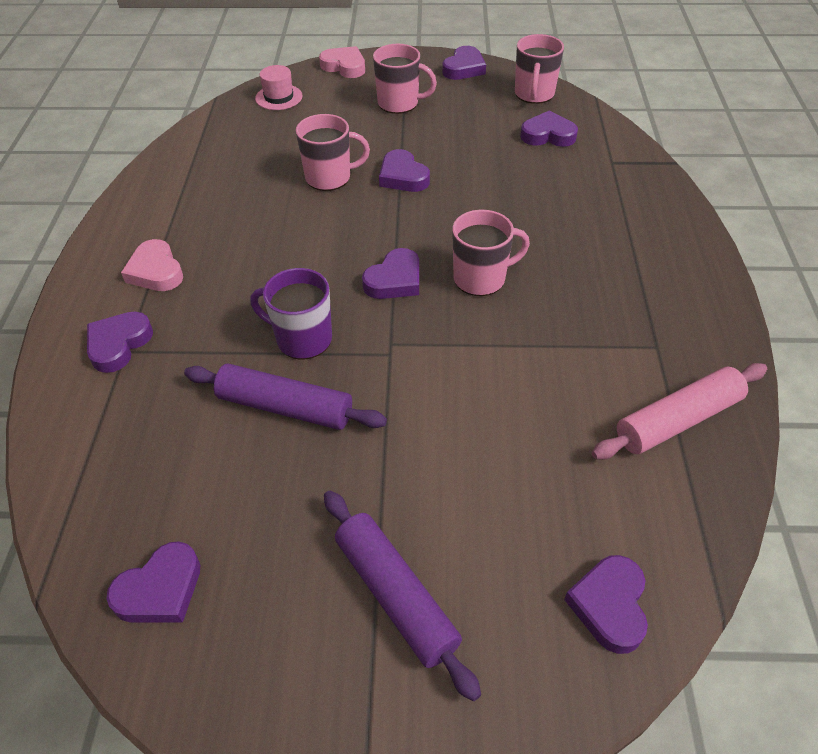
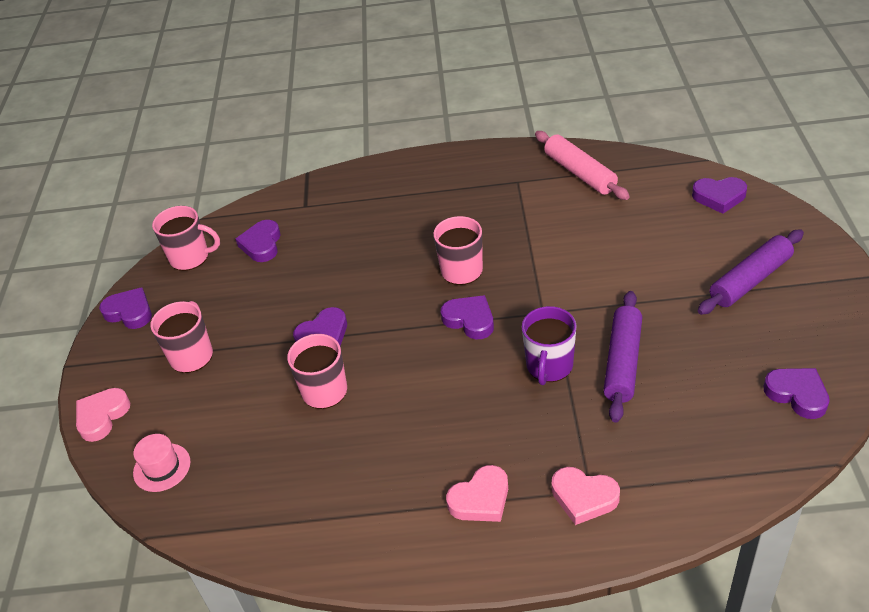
camera: 90 degrees left, 5 degrees down
purple heart [87,312,153,373] -> pink heart [552,467,620,525]

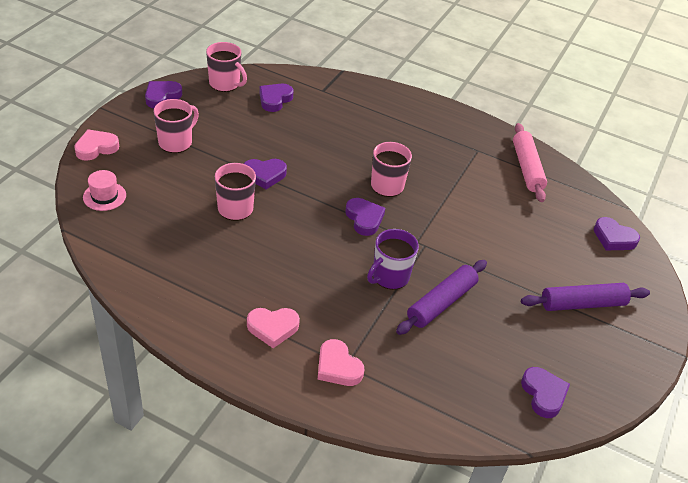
camera: 20 degrees right, 0 degrees up
purple heart [99,287,152,329] -> purple heart turned 105 degrees counterclockwise [145,81,182,108]

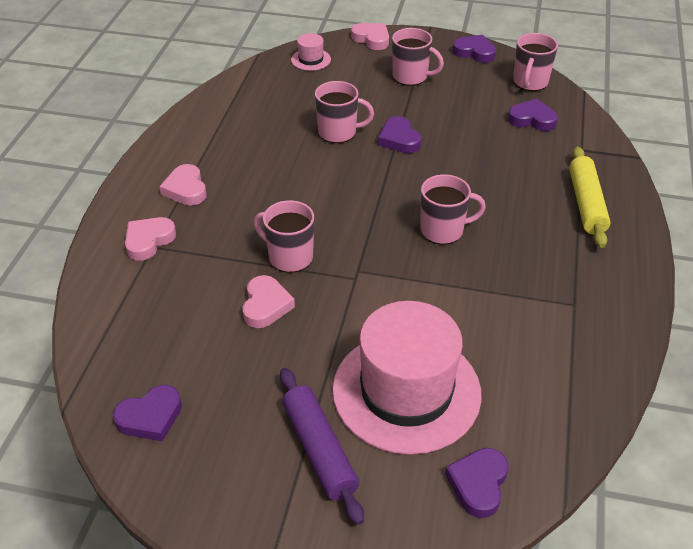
camera: 80 degrees right, 0 degrees up
purple heart [345,198,385,236] -> none
purple mug [367,229,419,290] -> pink mug [254,200,314,273]
purple rolling pin [396,260,487,335] -> pink heart [242,275,295,328]
pink rolling pin [513,123,547,202] -> none
none -> pink hat [332,301,481,455]
none -> yellow rolling pin [569,147,610,248]

